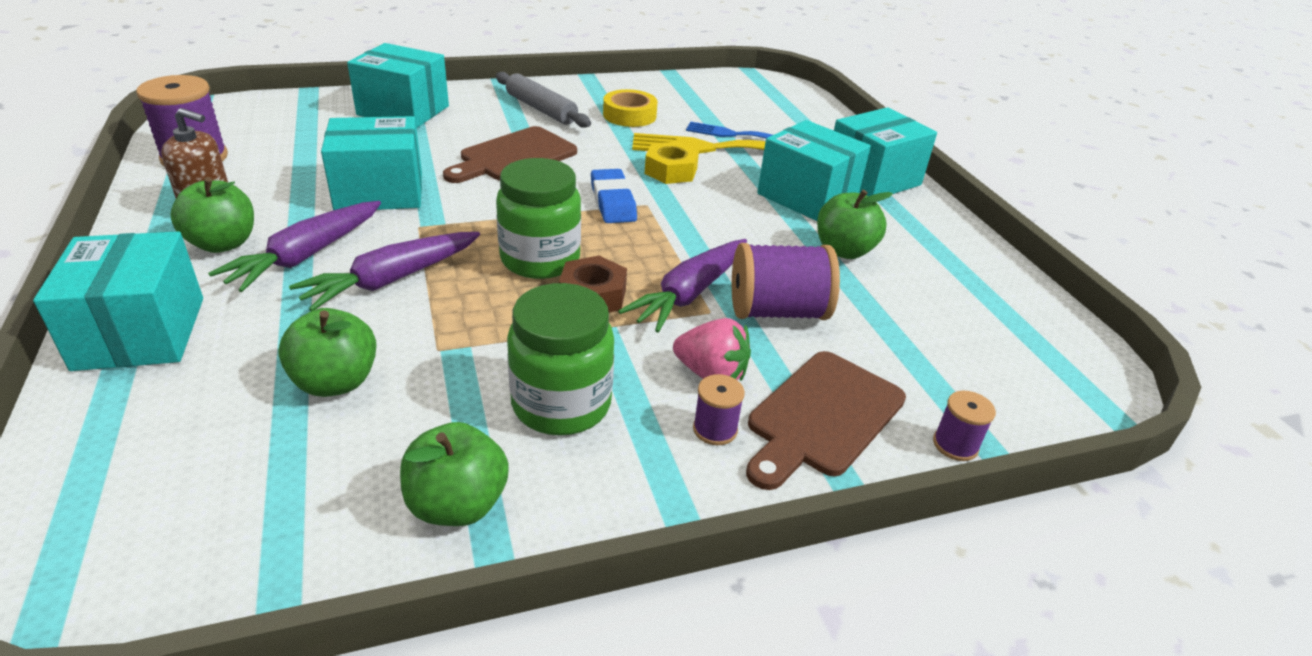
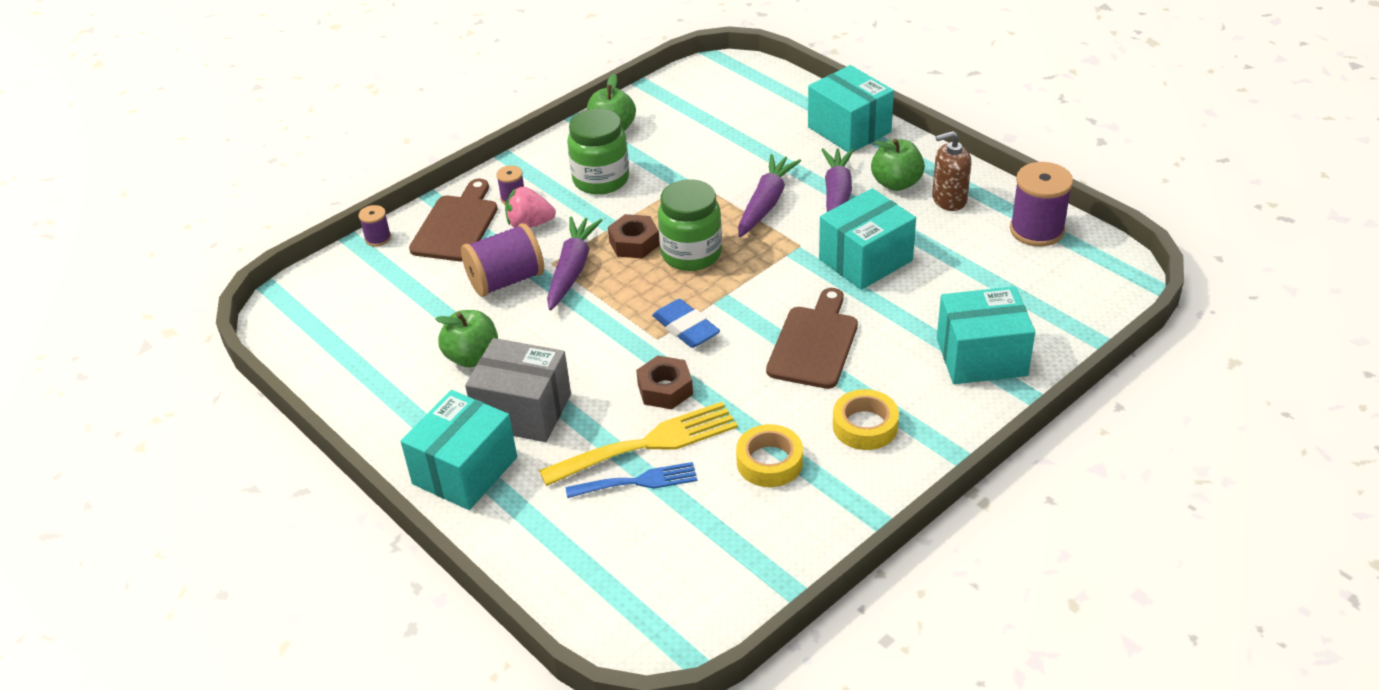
camera: 160 degrees right, 5 degrees up
green apple [278,308,377,397] -> none
grey rolling pin [496,72,591,128] -> yellow tape [833,389,899,450]
yellow nut [645,142,699,184] -> brown nut [636,356,693,409]
turquoise box [757,120,871,221] -> grey box [465,338,571,442]

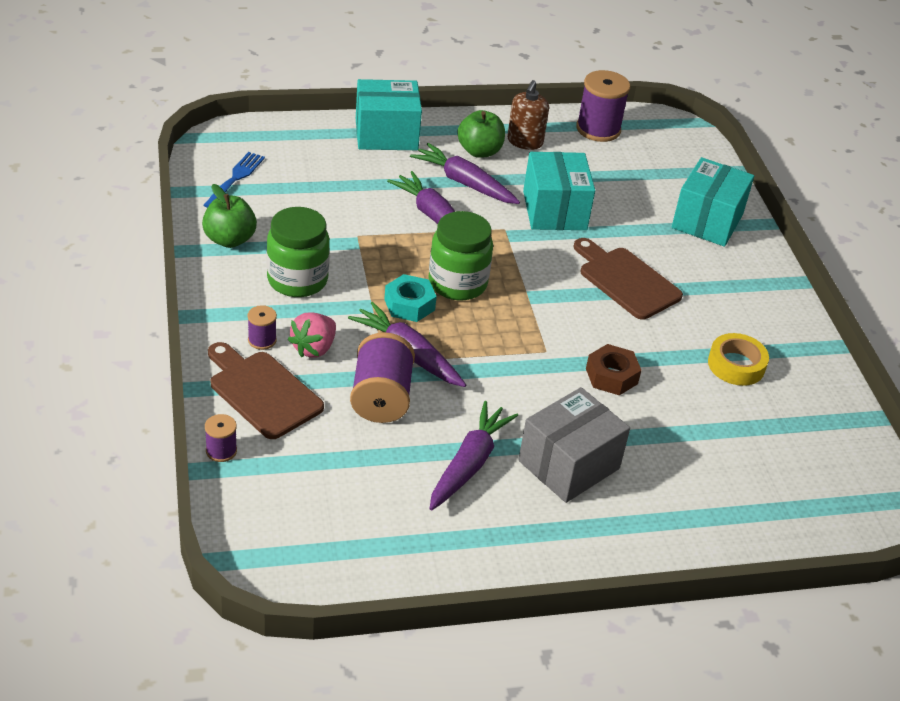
camera: 65 degrees left, 0 degrees up
turquoise box [401,390,517,510] -> none
green apple [435,310,498,368] -> purple carrot [430,401,518,510]
yellow fork [539,402,738,486] -> none
blue fork [565,462,697,498] -> blue fork moved to [203,152,265,208]
brown nut [608,214,660,259] -> turquoise nut [384,274,437,322]
blue eraser [652,299,720,348] -> none
yellow tape [833,389,899,450] -> none

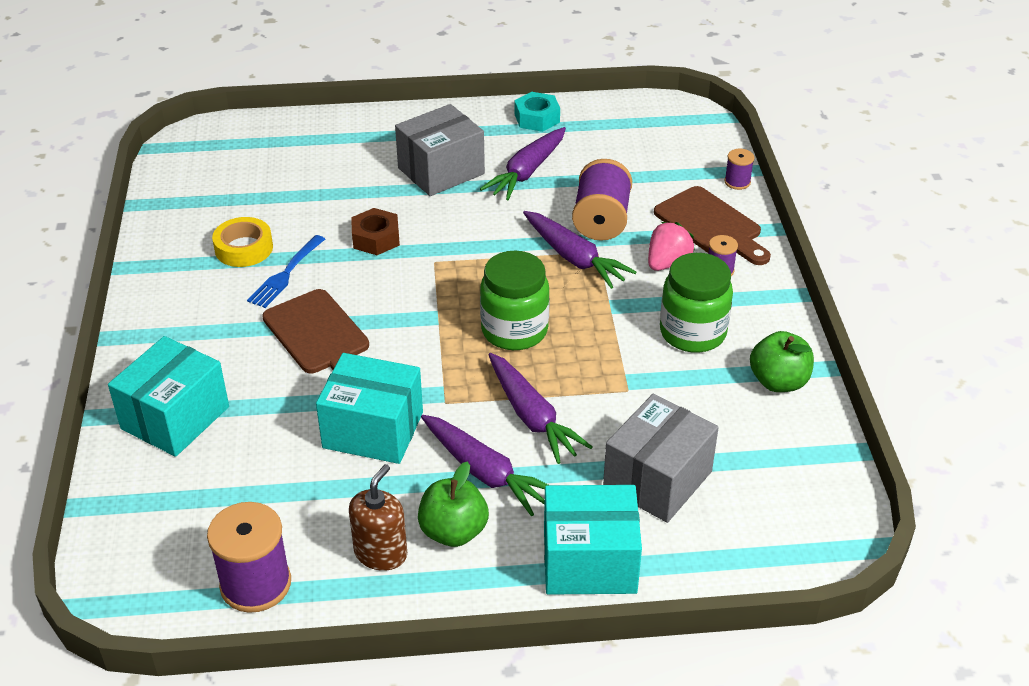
camera: 170 degrees left, 0 degrees up
blue fork [203,152,265,208] -> blue fork moved to [247,235,325,308]
turquoise nut [384,274,437,322] -> turquoise nut moved to [515,92,560,132]
turquoise box [523,152,595,230] -> turquoise box turned 75 degrees counterclockwise [316,353,423,464]
none -> grey box [603,394,719,523]

